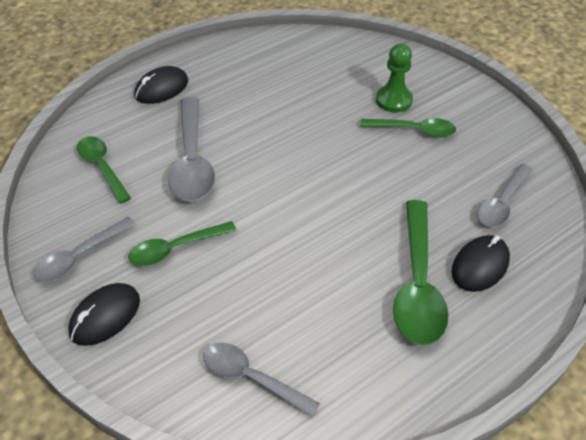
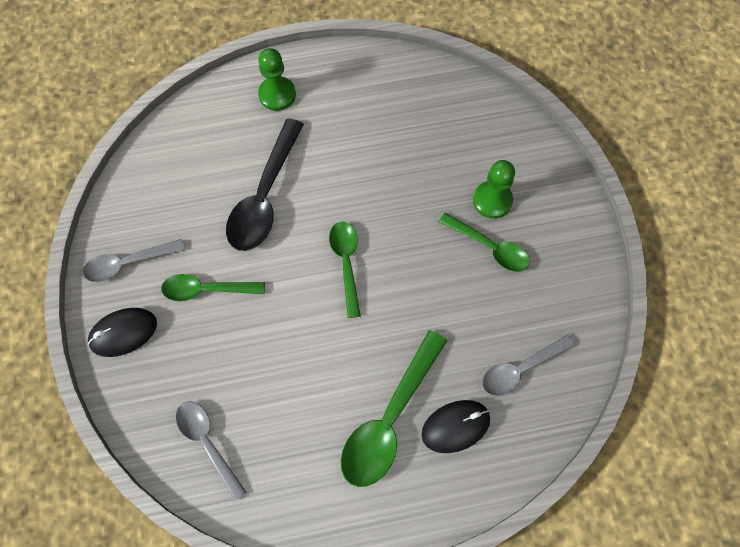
camera: 25 degrees right, 20 degrees up
green spoon [77,136,131,204] -> green spoon moved to [329,222,361,318]
black mouse [134,66,188,104] -> green pawn [258,48,296,111]
grey spoon [168,97,215,202] -> black spoon [226,118,304,251]

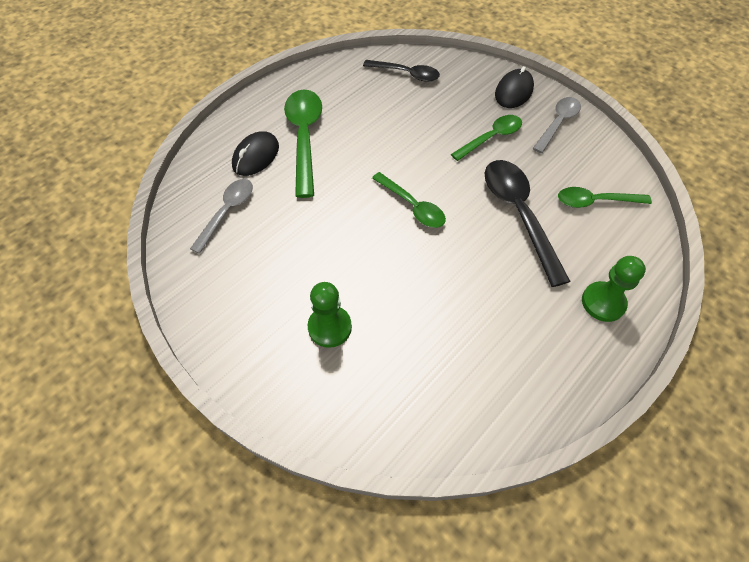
camera: 145 degrees right, 10 degrees down
grey spoon [176,402,246,501] -> black spoon [363,60,440,82]
green spoon [439,213,530,272] -> green spoon moved to [558,187,652,208]

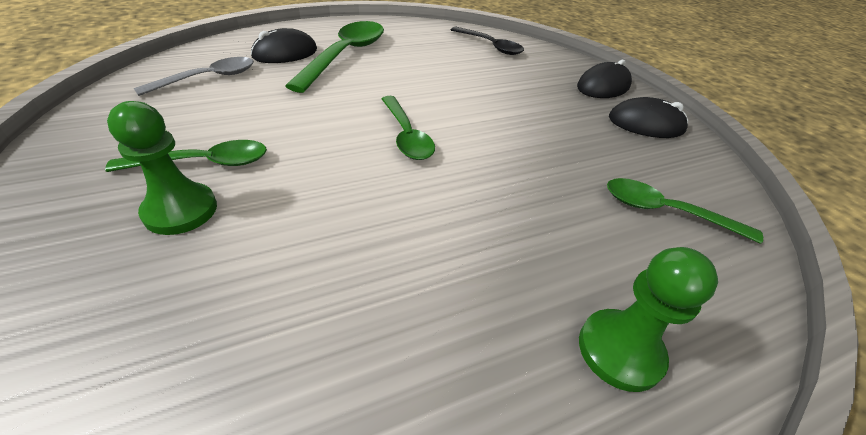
camera: 20 degrees right, 15 degrees down
green spoon [451,115,522,161] -> green spoon moved to [105,140,267,172]
black spoon [485,160,571,287] -> none
grey spoon [532,97,581,153] -> black mouse [609,97,688,138]

